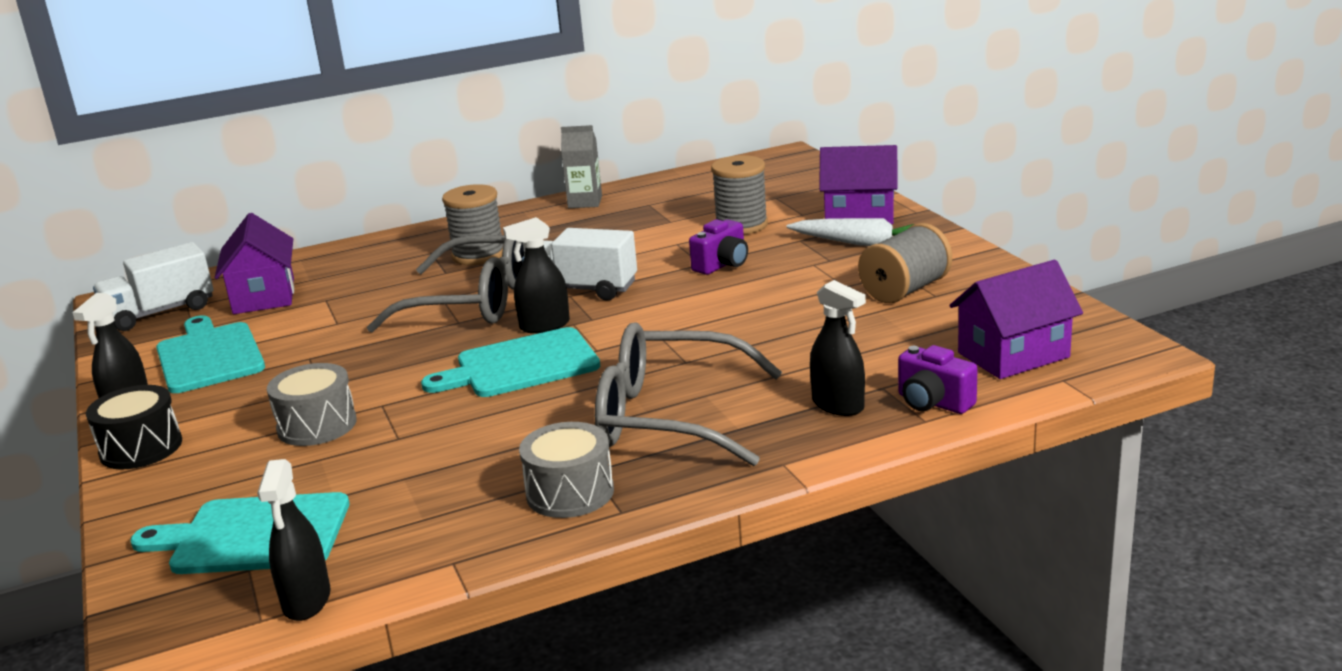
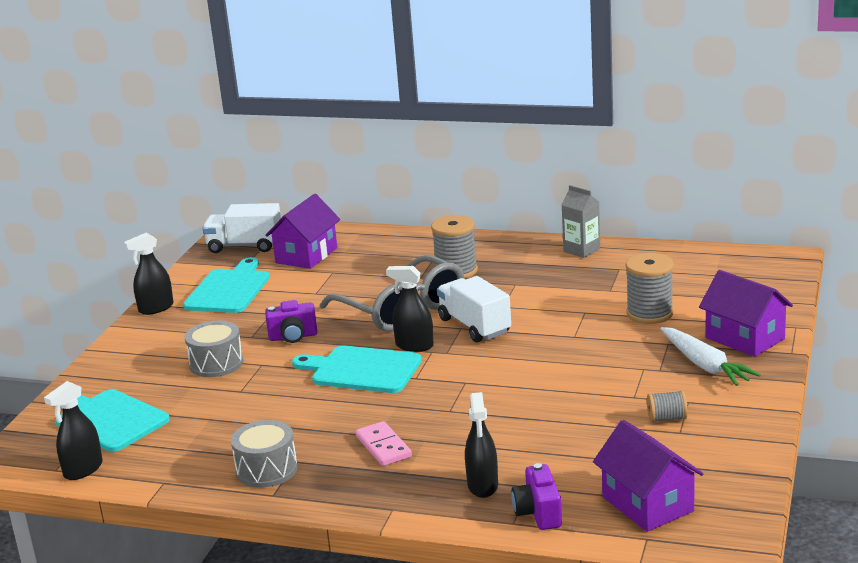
camera: 40 degrees right, 0 degrees up
black drum [86,385,182,469] -> none
grey glasses [595,322,782,466] -> pink domino [356,421,412,466]
purple camera [689,219,748,275] -> purple camera moved to [265,300,318,343]
grey spool [858,223,952,303] -> grey spool [647,391,688,422], size x0.55
purple house [949,260,1083,379] -> purple house turned 45 degrees clockwise [593,420,704,532]

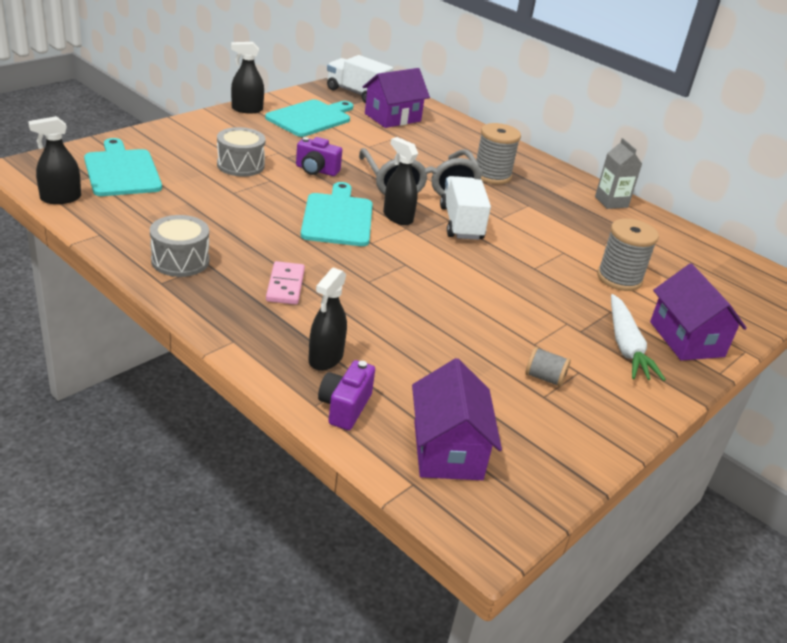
camera: 20 degrees right, 10 degrees up
turquoise cutting board [292,345,422,393] -> turquoise cutting board turned 45 degrees clockwise [301,182,373,246]

